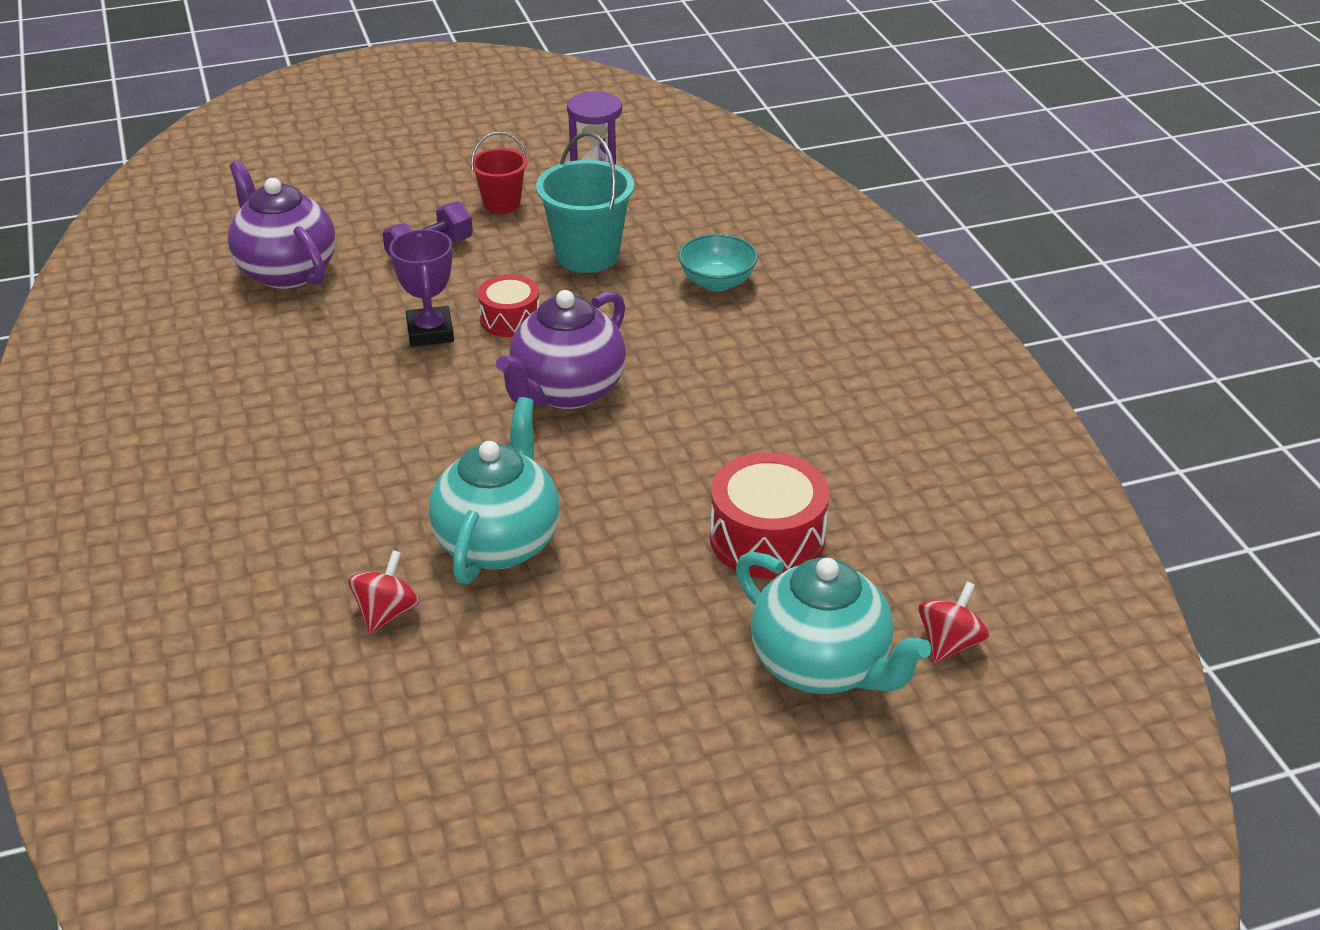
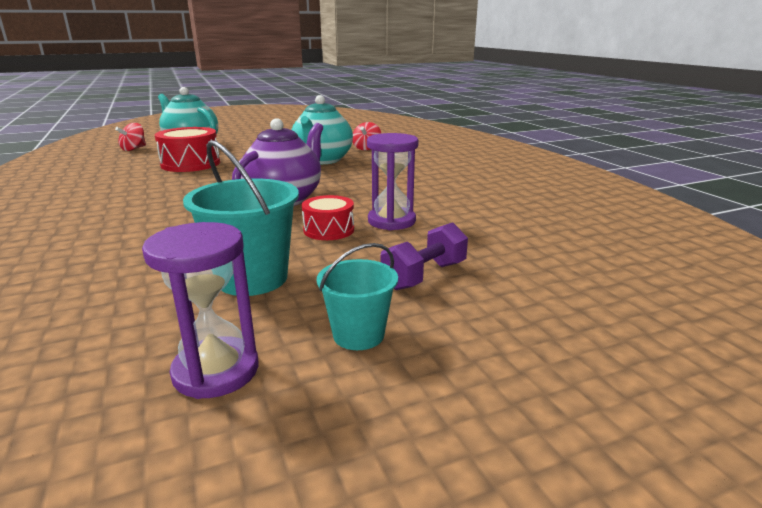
camera: 175 degrees right, 15 degrees down
purple teapot [228,160,336,289] -> none
purple trophy [389,229,454,347] -> purple hourglass [367,133,419,230]
red bucket [471,132,527,214] -> turquoise bucket [317,243,398,350]
turquoise bowl [678,234,758,291] -> none

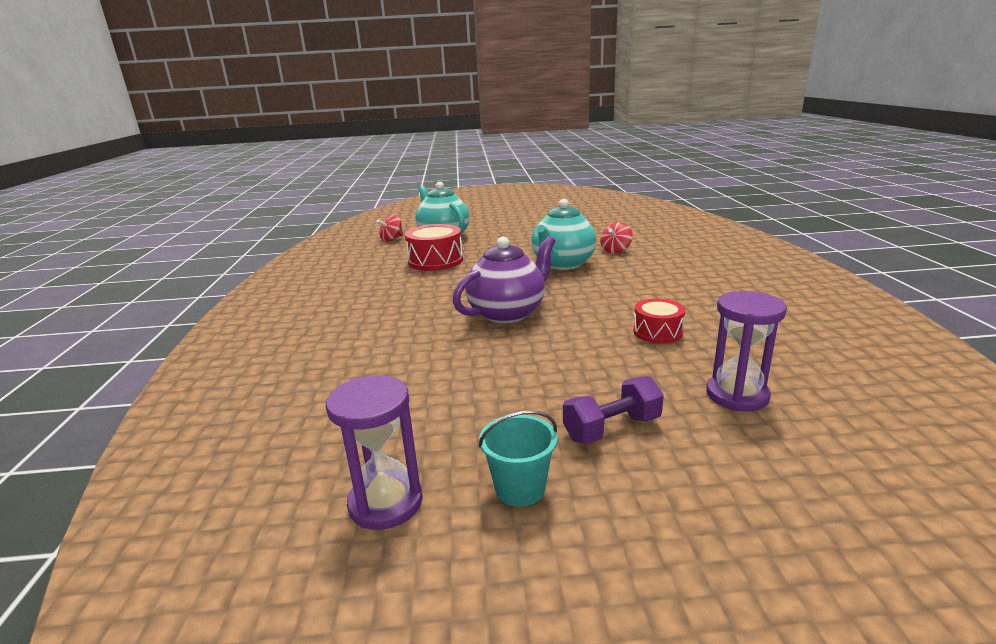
camera: 20 degrees right, 0 degrees up
turquoise bucket [183,140,299,296] -> none
red drum [302,195,354,240] -> red drum moved to [633,299,685,344]
purple hourglass [367,133,419,230] -> purple hourglass moved to [706,291,787,411]

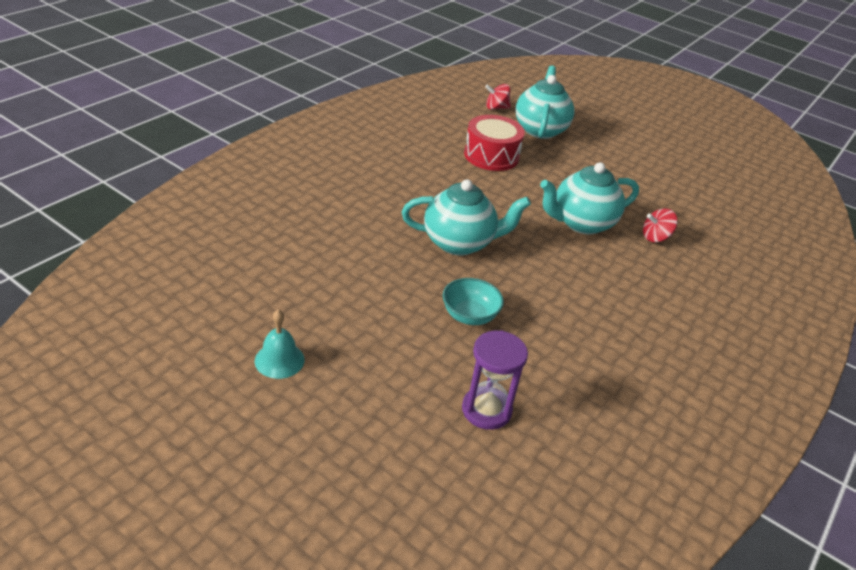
camera: 35 degrees right, 15 degrees up
purple hourglass [326,375,423,530] -> none
purple teapot [452,236,555,324] -> turquoise teapot [402,179,531,256]
turquoise bucket [478,410,557,507] -> turquoise bell [255,310,305,379]
purple dumbbell [563,376,664,444] -> none
red drum [633,299,685,344] -> none
none -> turquoise bowl [443,278,504,325]

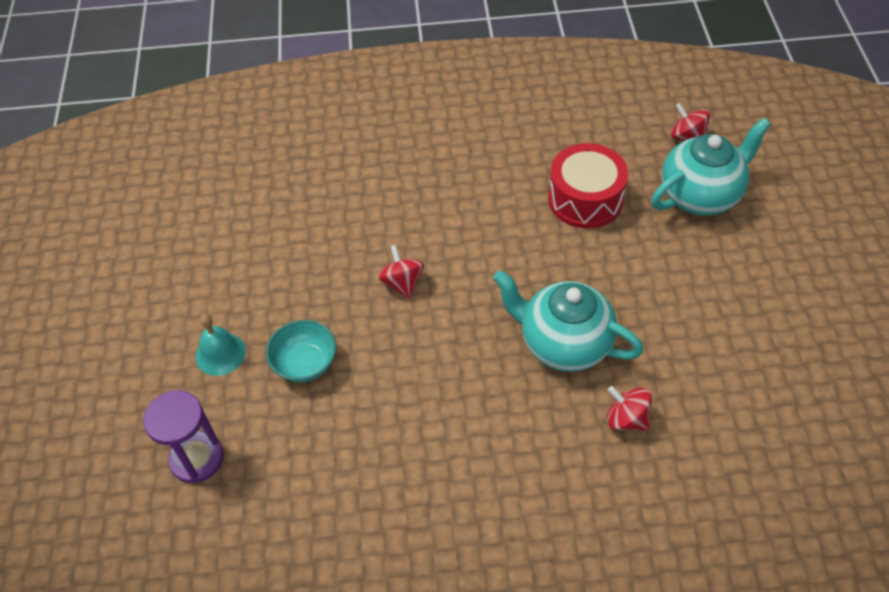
camera: 55 degrees right, 15 degrees up
turquoise bell [255,310,305,379] -> turquoise bell moved to [195,314,246,376]
turquoise teapot [402,179,531,256] -> red spinning top [378,245,424,299]

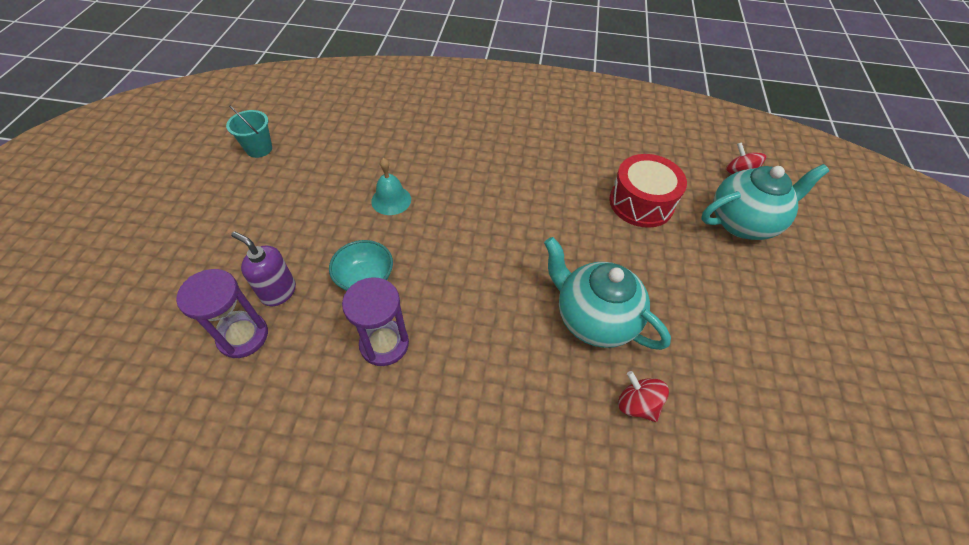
camera: 10 degrees right, 0 degrees up
turquoise bell [195,314,246,376] -> turquoise bell moved to [371,158,411,215]
red spinning top [378,245,424,299] -> none
none -> turquoise bucket [226,106,272,158]
none -> purple soap dispenser [231,231,296,306]
none -> purple hourglass [342,277,409,366]

